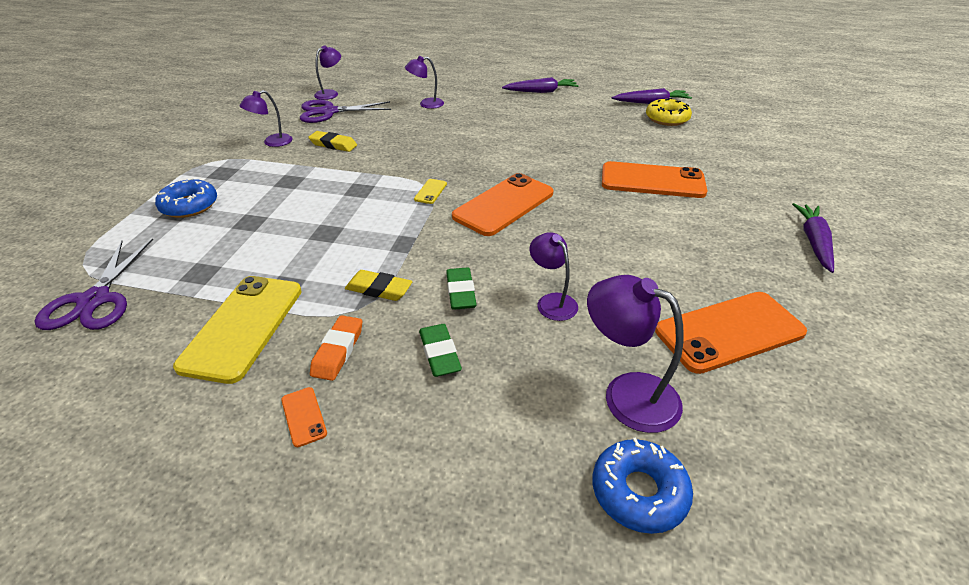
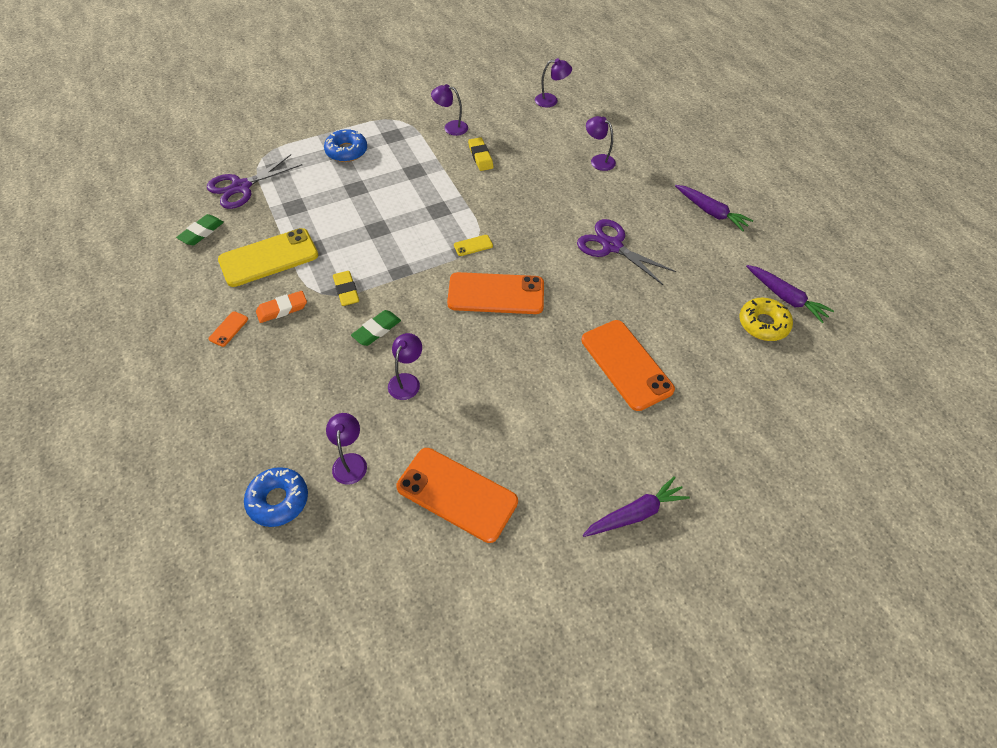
camera: 50 degrees right, 15 degrees up
purple scissors [300,100,391,123] -> purple scissors moved to [577,219,676,285]
green eraser [419,324,462,377] -> green eraser moved to [176,214,224,245]
purple lamp [587,275,684,433] -> purple lamp [326,413,367,485], size x0.65

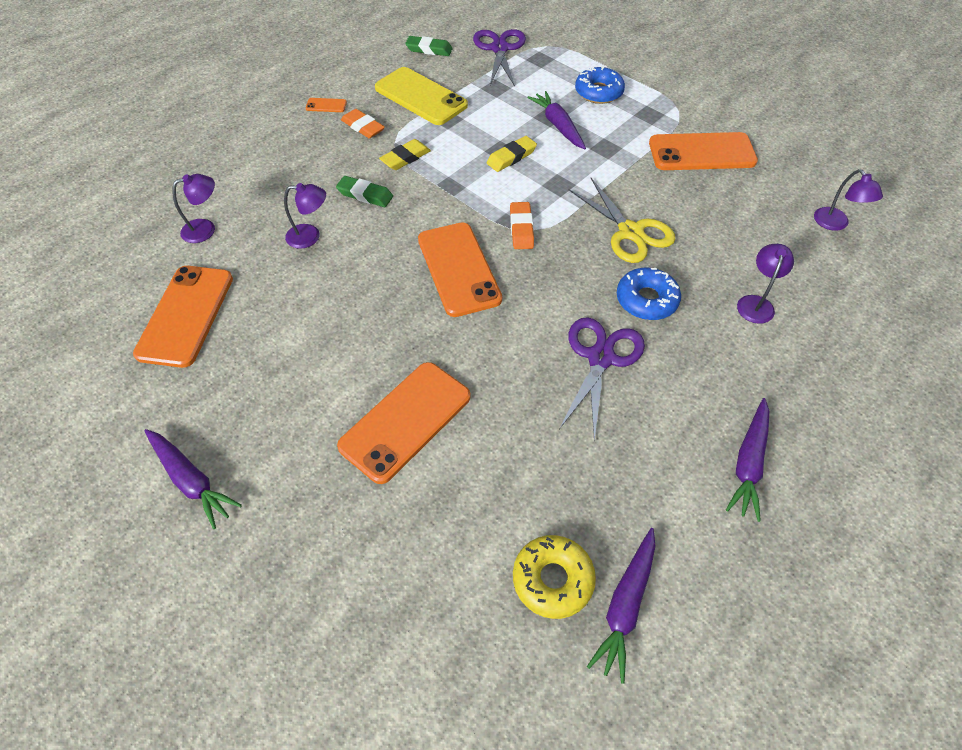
camera: 70 degrees right, 0 degrees up
purple scissors [207,154,302,209] -> purple scissors turned 60 degrees clockwise [473,29,526,86]
blue donut [244,467,308,527] -> blue donut moved to [617,268,681,320]
purple lamp [431,84,468,136] -> orange phone [649,132,758,170]
yellow phone [454,235,493,256] -> orange eraser [510,202,534,249]
yellow eraser [468,137,494,171] -> yellow eraser moved to [487,136,537,172]
none -> purple carrot [527,91,586,149]
none -> yellow scissors [568,178,676,263]

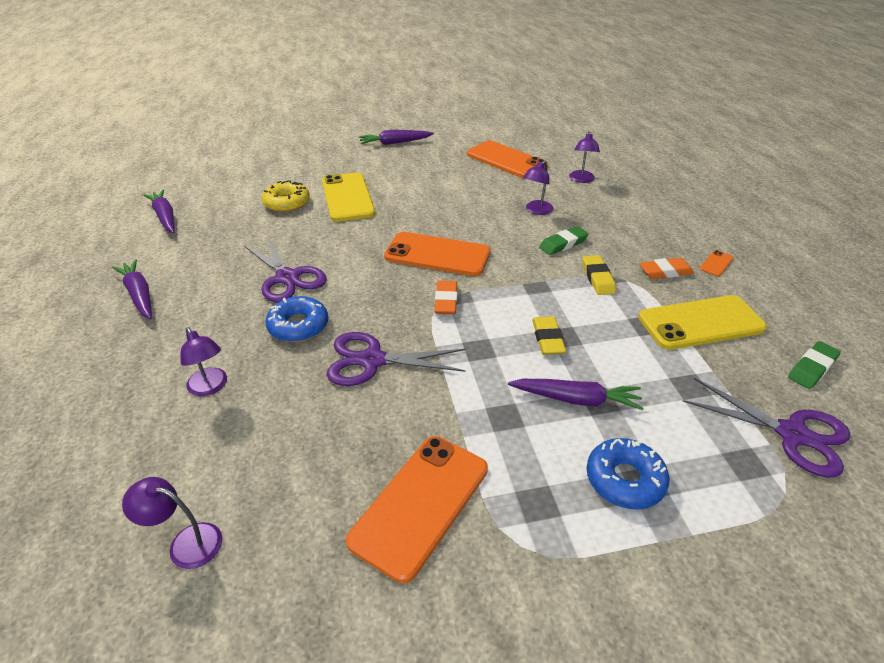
camera: 125 degrees right, 15 degrees down
orange phone [337,362,471,484] -> yellow phone [322,173,375,222]
orange eraser [510,202,534,249] -> orange eraser turned 60 degrees clockwise [435,281,457,314]
yellow donut [513,535,596,619] -> yellow donut moved to [262,180,310,212]
yellow scissors [568,178,676,263] -> purple scissors [327,332,465,386]

